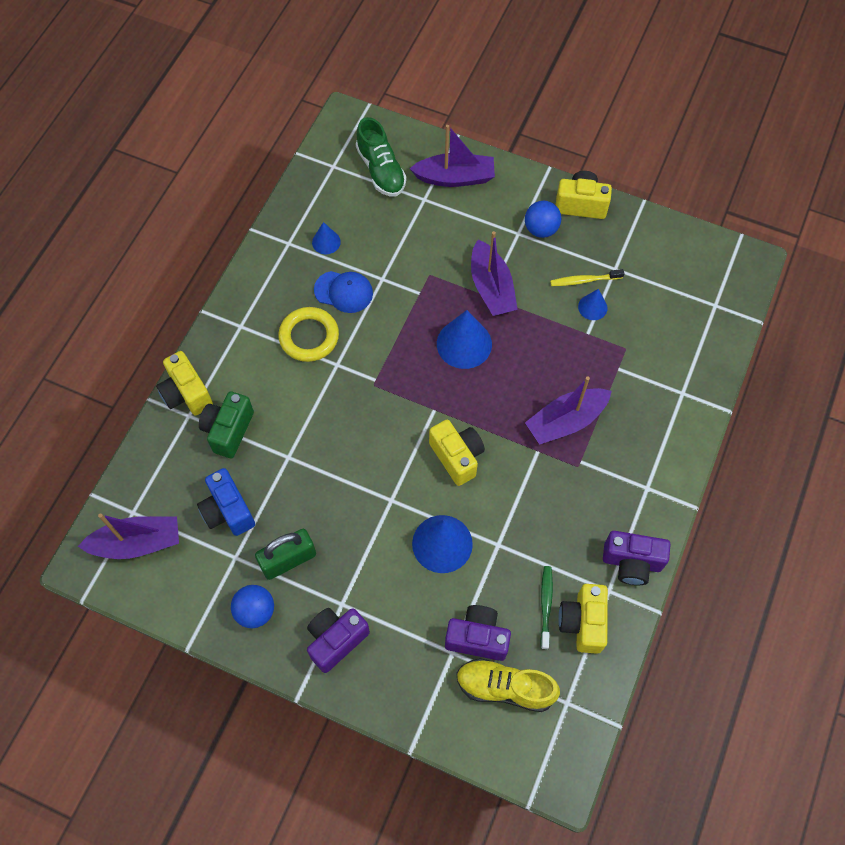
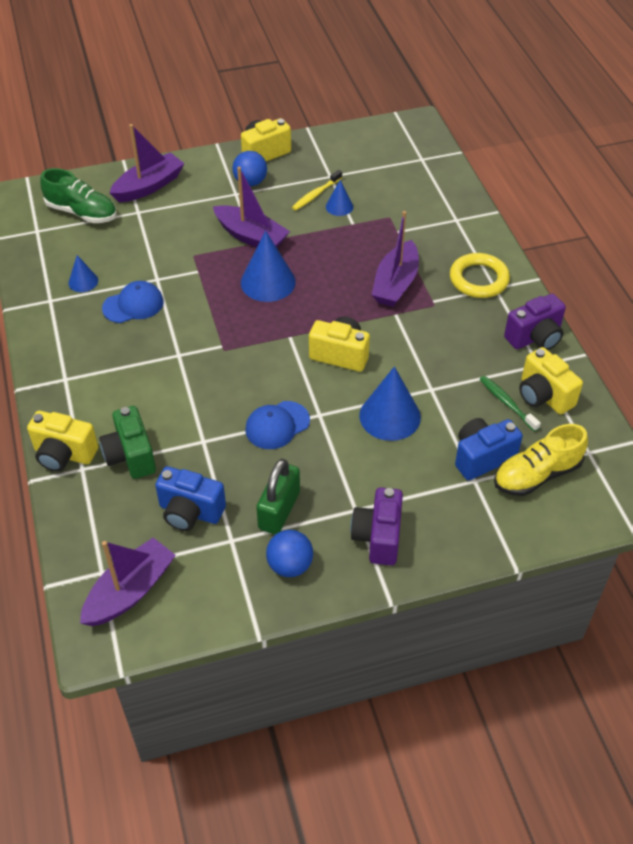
camera: 40 degrees left, 15 degrees down
yellow ring [278,307,339,362] -> yellow ring moved to [450,253,510,298]
purple camera [445,605,511,661] -> blue camera [455,418,523,480]
none -> blue cap [245,401,310,449]

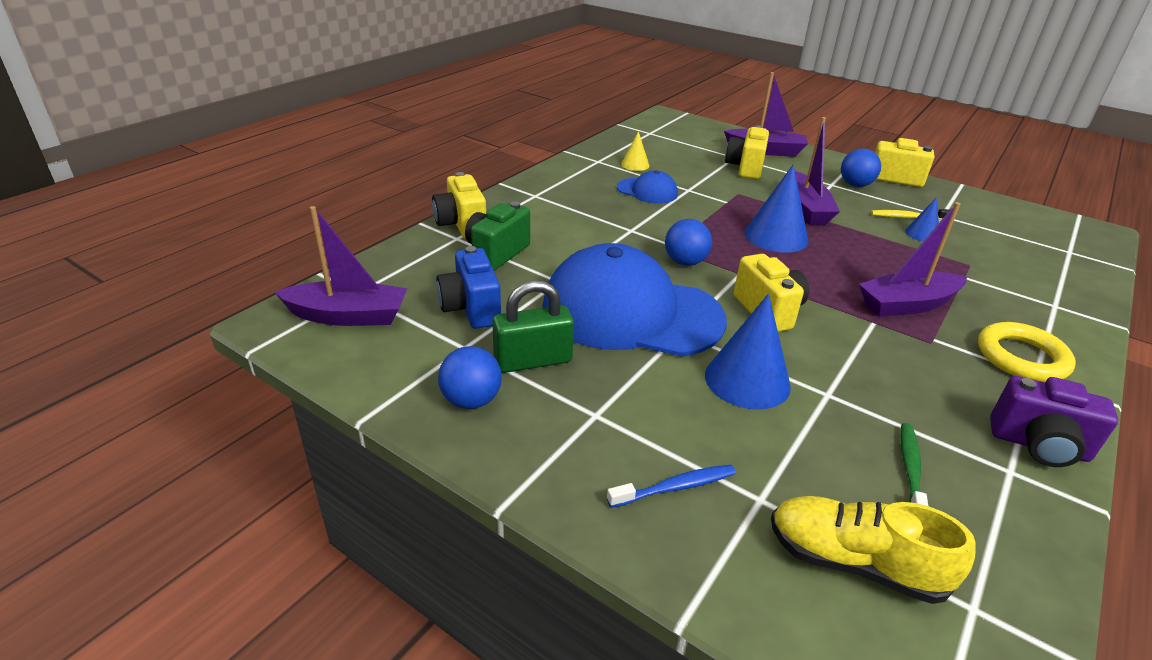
camera: 50 degrees right, 15 degrees down
green shoe [40,168,117,223] -> none
blue cone [69,255,98,292] -> yellow cone [621,131,649,171]
blue cap [245,401,310,449] -> blue cap [542,243,727,357], size x2.21
purple camera [350,488,403,565] -> none
blue camera [455,418,523,480] -> none
yellow camera [519,347,583,414] -> yellow camera moved to [725,126,769,179]
none -> blue toothbrush [607,465,736,508]
none -> blue ball [665,219,712,266]

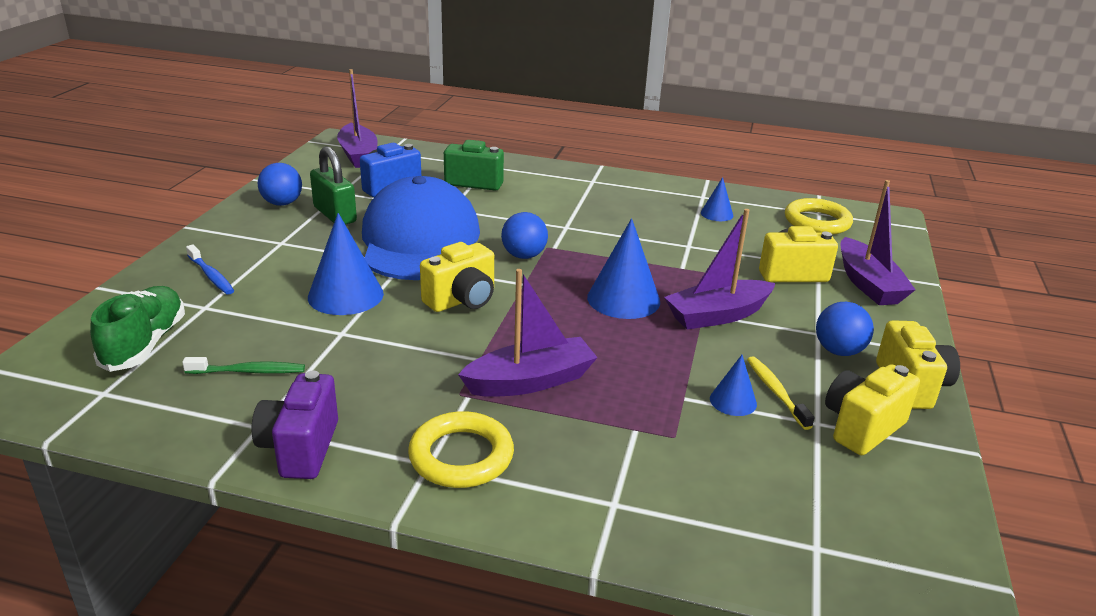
camera: 70 degrees right, 5 degrees down
yellow camera [432,172,486,238] -> yellow camera moved to [825,364,920,455]
blue cap [617,170,678,204] -> none
yellow cone [621,131,649,171] -> blue cone [701,177,733,221]
yellow shoe [771,496,976,604] -> green shoe [90,286,185,372]
purple boat [859,202,967,317] -> purple boat turned 105 degrees clockwise [458,269,598,397]
none -> yellow ring [785,198,853,235]

